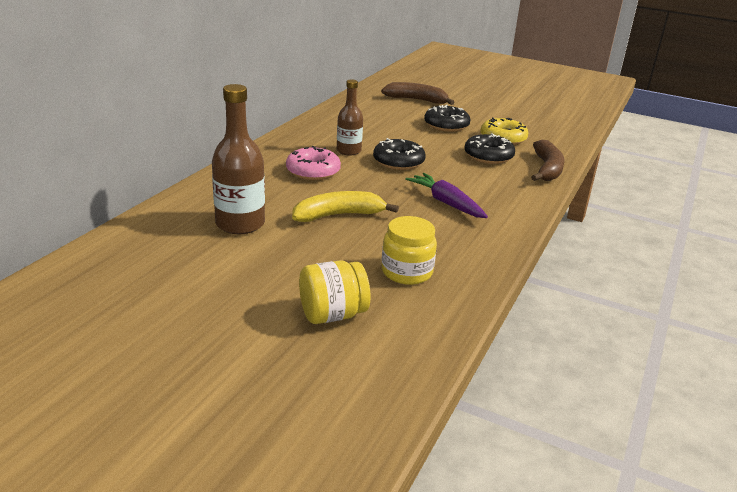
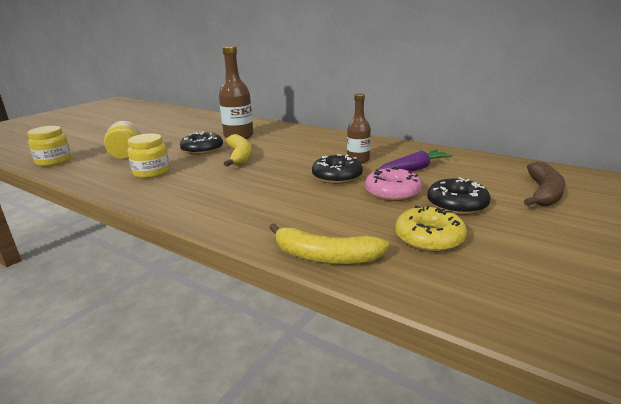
camera: 100 degrees right, 5 degrees down
pink donut [286,146,341,180] -> pink donut moved to [365,167,422,201]
purple carrot [405,173,488,218] -> purple carrot moved to [378,150,453,171]
black donut [464,133,515,164] -> black donut moved to [180,131,223,155]
brown banana [531,140,565,181] -> yellow banana [269,223,389,264]
none -> yellow jar [27,126,71,166]

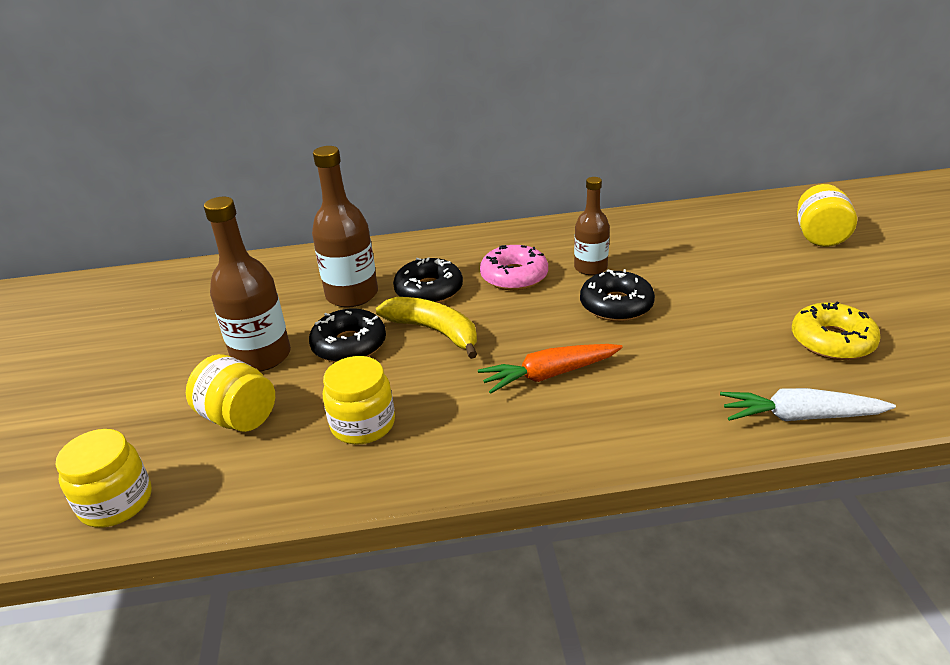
camera: 40 degrees left, 10 degrees up
yellow banana [269,223,389,264] -> white carrot [720,388,896,421]
pink donut [365,167,422,201] -> pink donut moved to [480,245,548,290]
purple carrot [378,150,453,171] -> none
black donut [427,177,490,215] -> black donut moved to [393,257,463,303]
brown banana [524,162,565,206] -> yellow jar [797,184,857,247]
none -> brown bottle [204,197,291,372]
none -> orange carrot [478,344,623,394]

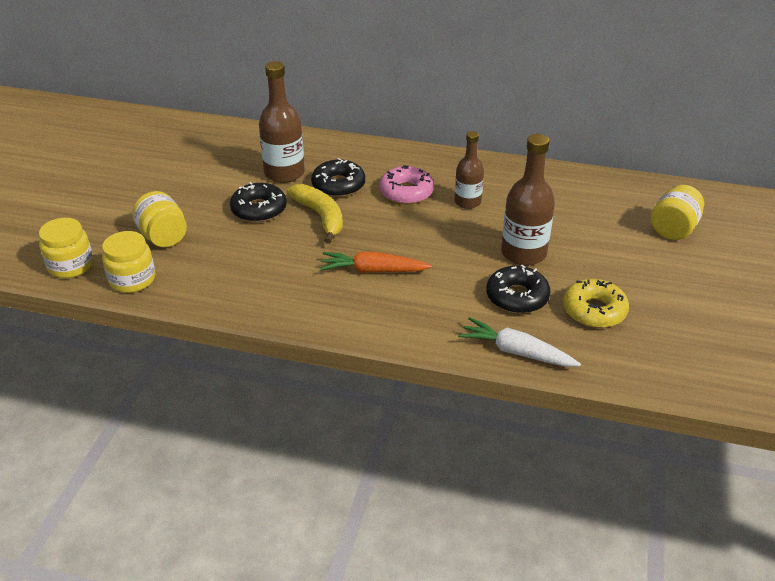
camera: 20 degrees right, 5 degrees up
brown bottle [204,197,291,372] -> brown bottle moved to [501,134,555,266]
yellow jar [323,356,395,444] -> yellow jar moved to [102,231,155,293]
black donut [580,269,655,321] -> black donut moved to [486,265,550,314]

